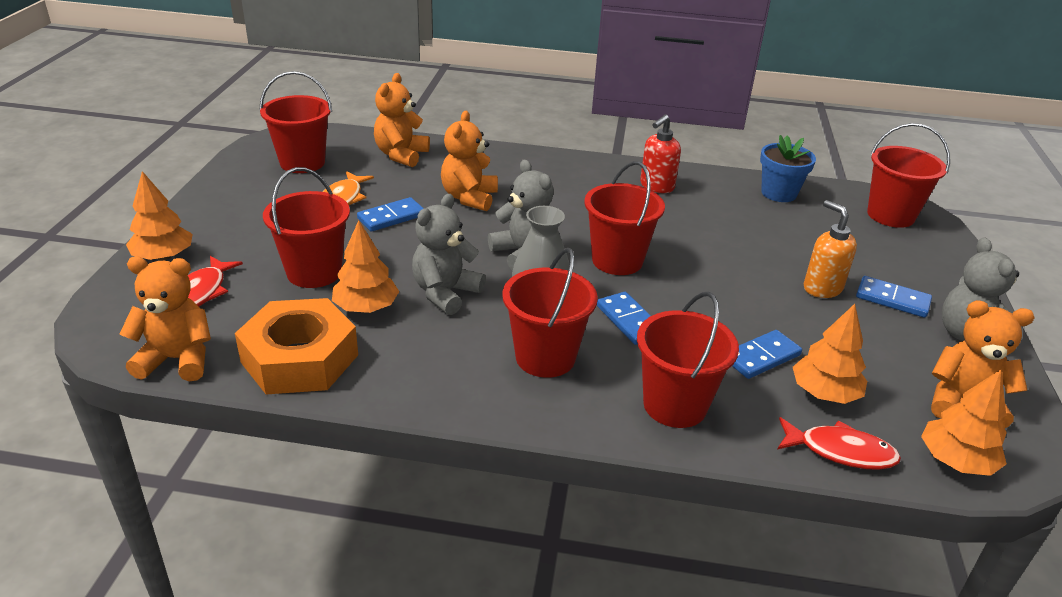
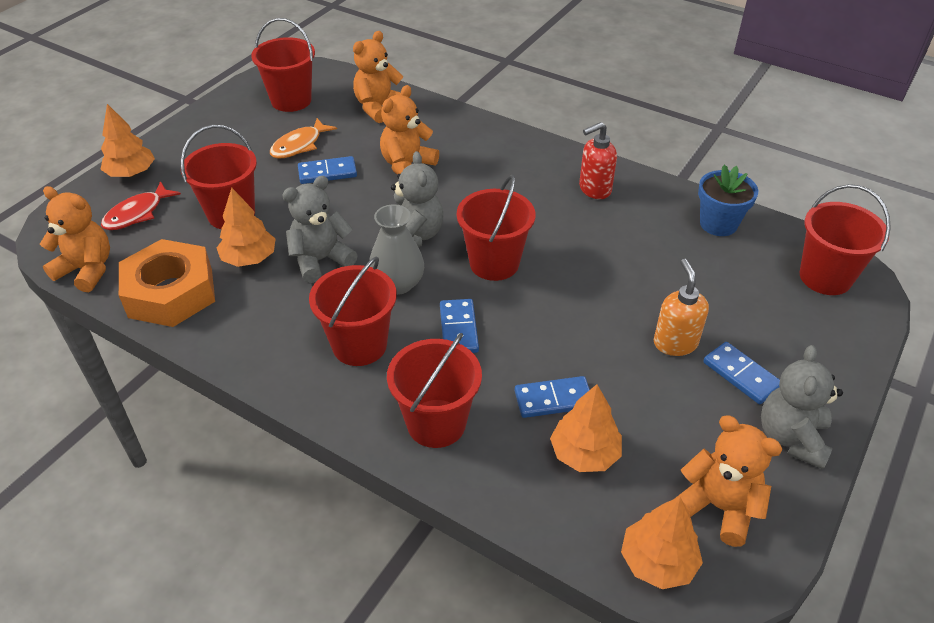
camera: 25 degrees right, 10 degrees up
red fish [778,417,901,470] -> none

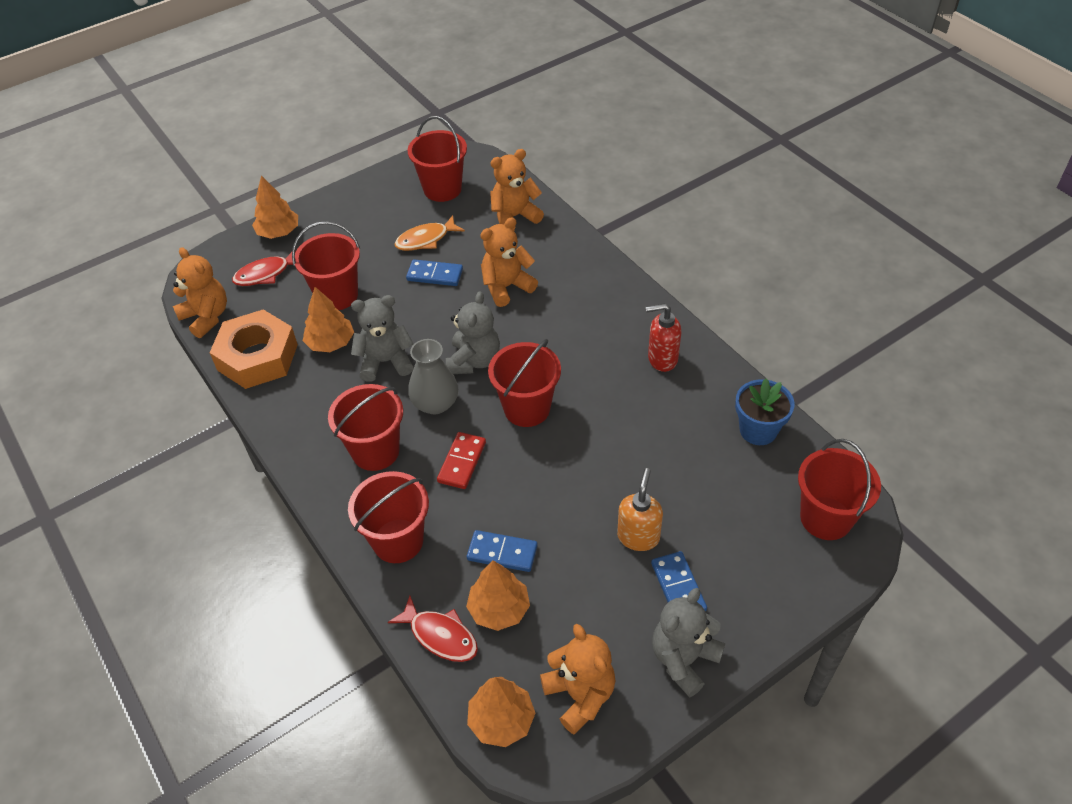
camera: 25 degrees right, 5 degrees up
blue domino [440,299,479,353] -> red domino [437,432,486,489]
none -> red fish [388,596,478,662]

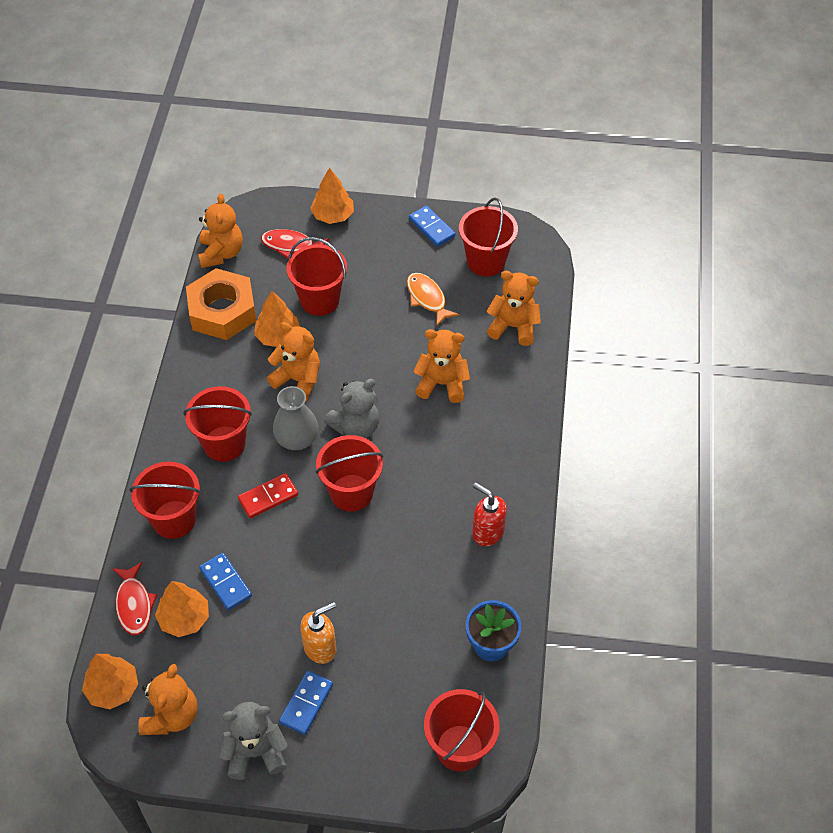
camera: 40 degrees right, 5 degrees up
grey teddy bear [351,295,414,382] -> orange teddy bear [267,322,320,402]
orange fish [394,215,465,251] -> orange fish turned 45 degrees clockwise [407,273,459,326]
blue domino [406,259,463,286] -> blue domino moved to [409,205,455,247]

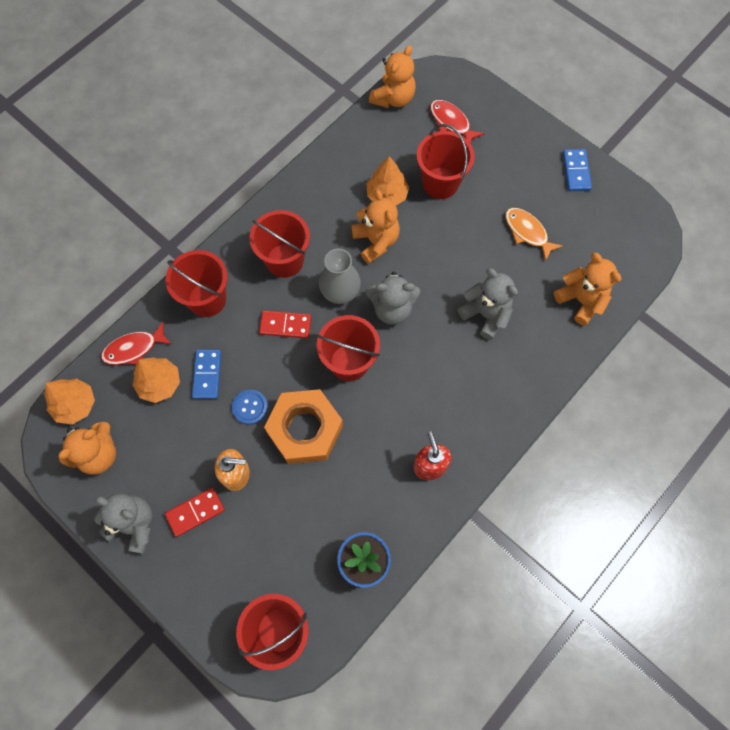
camera: 35 degrees right, 15 degrees up
red fish [112,562,157,635] -> red fish turned 45 degrees clockwise [101,322,172,365]
orange nut [186,268,256,340] -> orange nut moved to [264,389,343,464]
blue domino [279,671,333,735] -> red domino [165,487,225,537]
orange tree [310,168,354,224] -> none
orange fish [407,273,459,326] -> orange fish turned 45 degrees counterclockwise [505,208,563,262]
orange teddy bear [413,329,470,403] -> grey teddy bear [458,268,518,340]
red bucket [459,198,518,276] -> none
none -> blue button [232,389,268,425]

